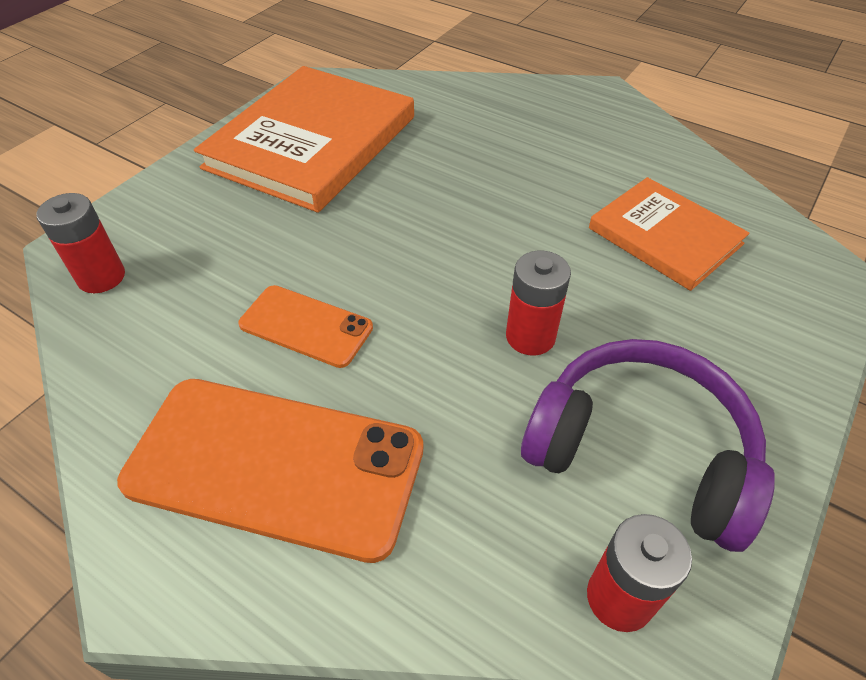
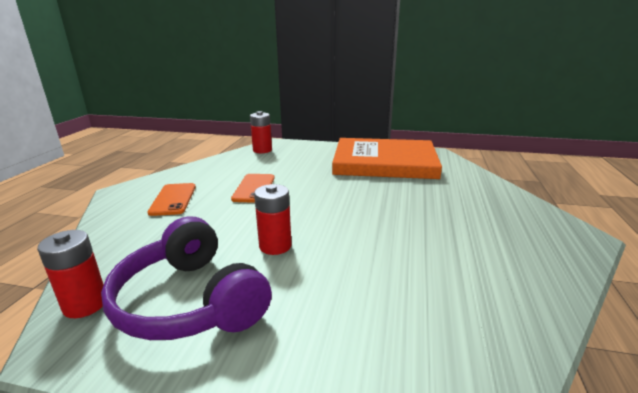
camera: 70 degrees right, 25 degrees down
orange phone [117,379,423,563] -> orange phone [147,183,196,216], size x0.53
purple headphones [521,339,775,552] -> purple headphones turned 135 degrees clockwise [101,216,272,340]
orange book [589,177,750,291] -> none

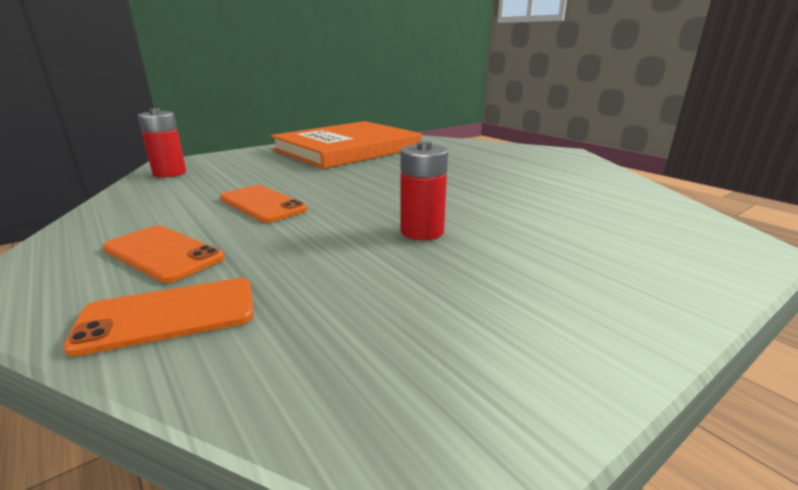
camera: 50 degrees left, 0 degrees up
red battery [37,230,104,318] -> none
purple headphones [101,216,272,340] -> none
none -> orange phone [63,278,254,357]

